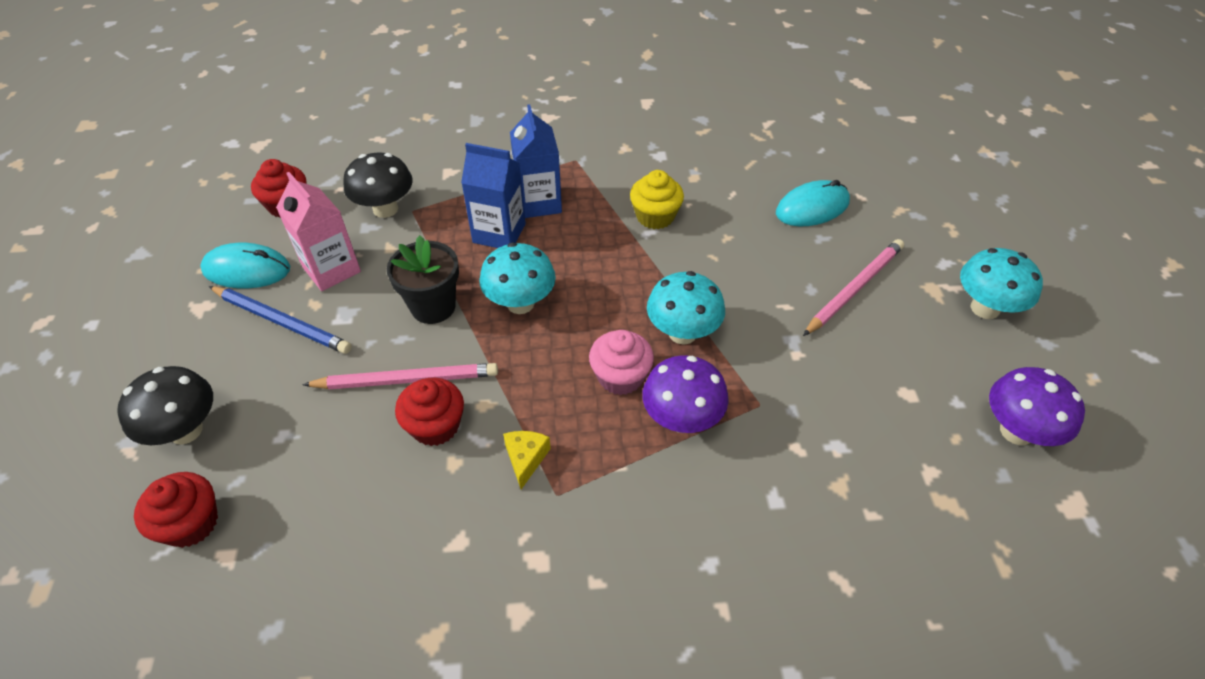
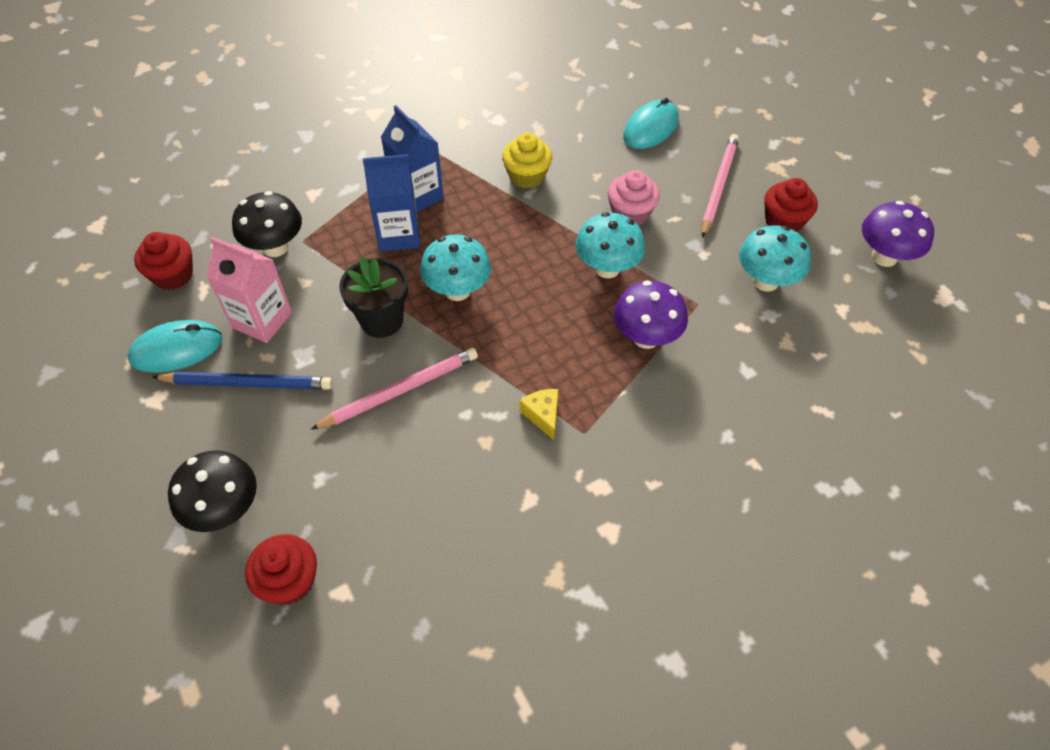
camera: 25 degrees left, 5 degrees up
red cupcake [395,378,464,446] -> red cupcake moved to [764,178,818,232]
pink cupcake [589,330,654,395] -> pink cupcake moved to [608,170,660,226]
turquoise mushroom [960,248,1043,319] -> turquoise mushroom moved to [739,225,811,291]

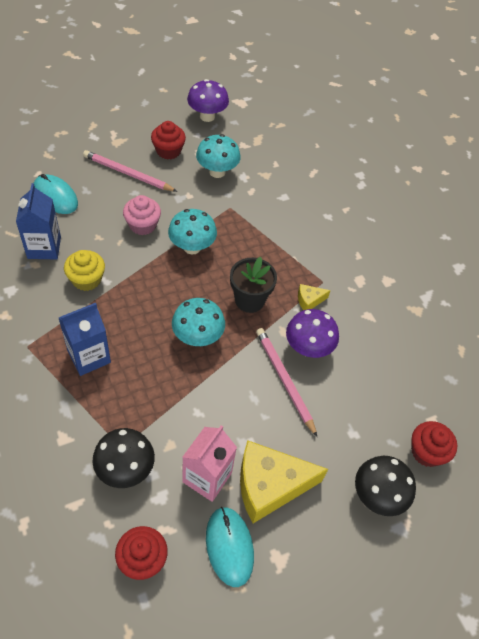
camera: 90 degrees left, 0 degrees up
blue pencil [152,372,333,390] -> yellow cheese [240,440,328,523]
black flower pot [339,257,408,338] -> black flower pot moved to [230,257,277,313]
blue carton [363,154,420,252] -> blue carton moved to [16,183,61,259]
purple mushroom [614,280,688,349] -> purple mushroom moved to [286,309,339,358]

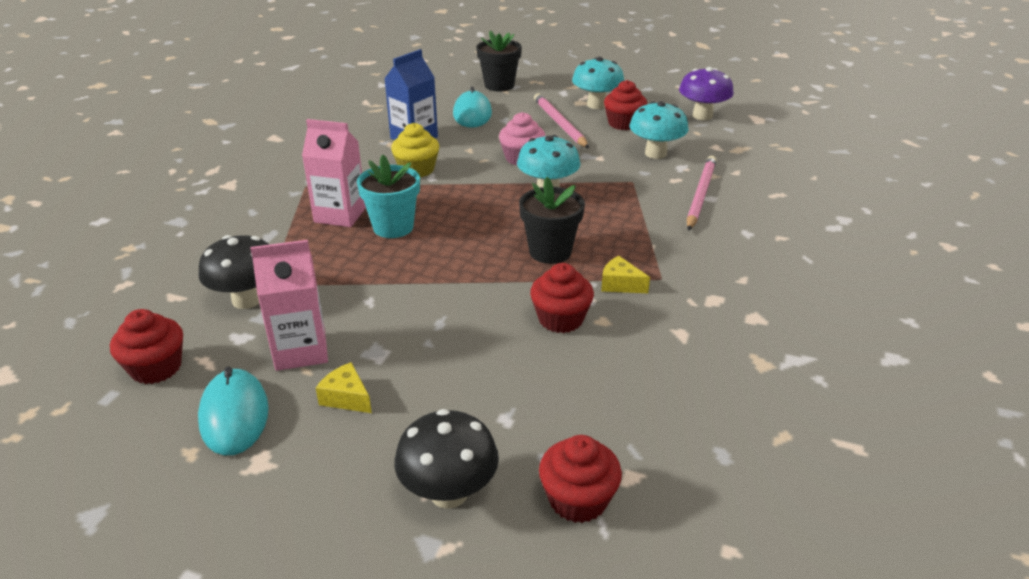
camera: 50 degrees right, 20 degrees down
blue carton [59,303,111,376] -> pink carton [302,119,366,227]
turquoise mushroom [172,298,225,346] -> turquoise mushroom moved to [572,57,624,109]
turquoise mouse [206,507,254,587] -> turquoise mouse turned 45 degrees counterclockwise [198,367,269,455]
yellow cheese [240,440,328,523] -> yellow cheese [316,362,372,413], size x0.44
pink pencil [256,328,317,437] -> pink pencil moved to [687,156,717,231]
purple mushroom [286,309,339,358] -> red cupcake [530,263,594,333]
none -> turquoise flower pot [357,155,420,238]
none -> black flower pot [476,31,522,92]

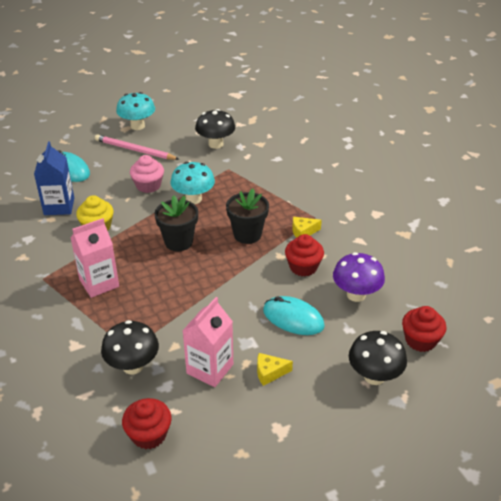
camera: 45 degrees left, 5 degrees up
turquoise mouse [198,367,269,455] -> turquoise mouse moved to [263,296,325,335]
turquoise flower pot [357,155,420,238] -> none
black flower pot [476,31,522,92] -> black flower pot moved to [155,195,198,251]
red cupcake [604,80,647,130] -> none
turquoise mushroom [629,101,689,159] -> black mushroom [195,109,235,149]
purple mushroom [679,67,734,120] -> purple mushroom moved to [333,252,385,302]
pink pencil [687,156,717,231] -> none

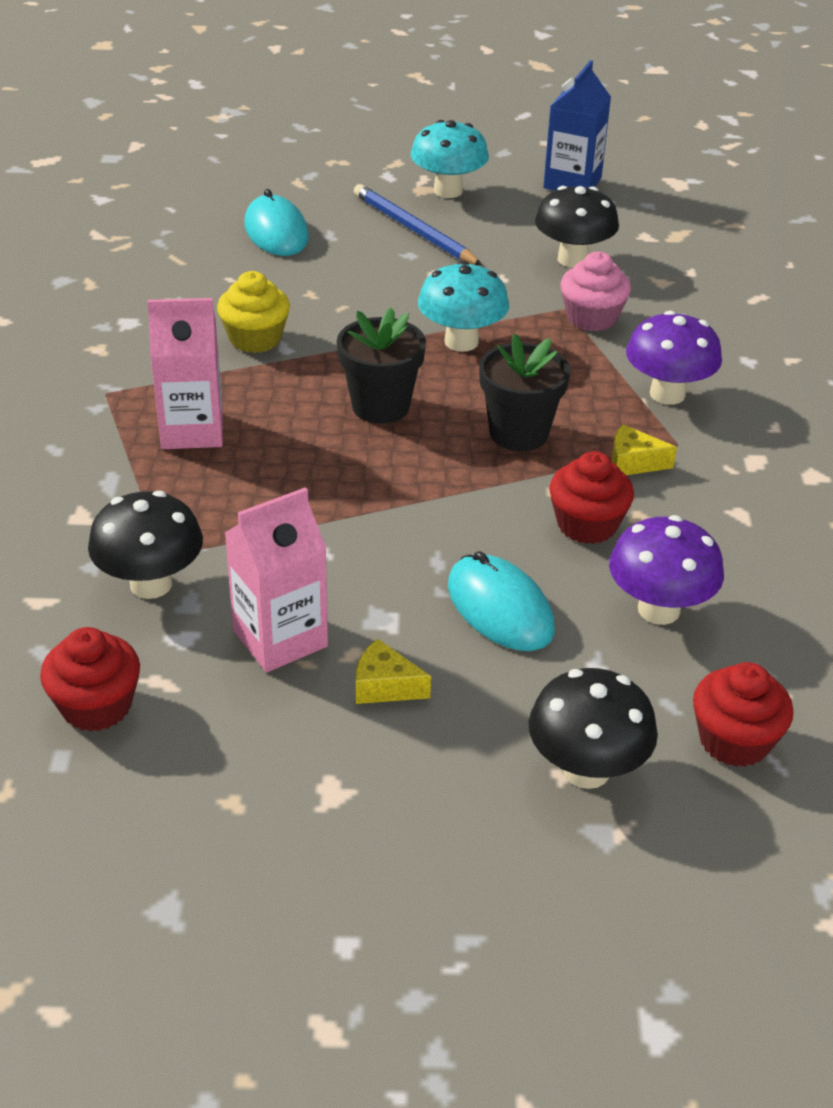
camera: 25 degrees right, 0 degrees up
blue carton [34,142,74,215] -> blue carton moved to [543,60,611,191]
pink pencil [95,134,179,160] -> blue pencil [354,184,483,266]
pink cupcake [130,155,164,193] -> pink cupcake moved to [561,252,631,331]
none -> purple mushroom [626,311,722,405]

